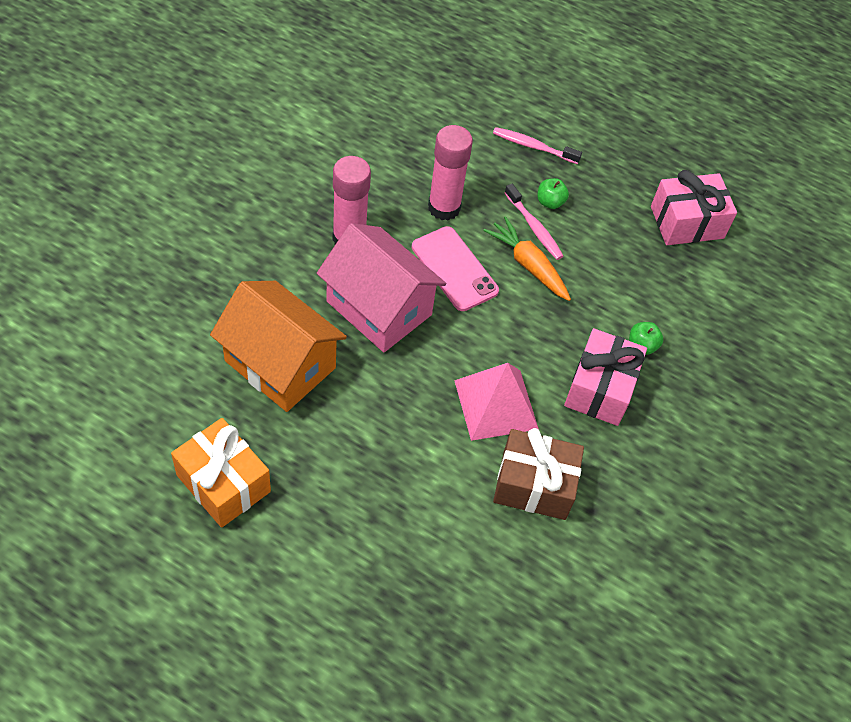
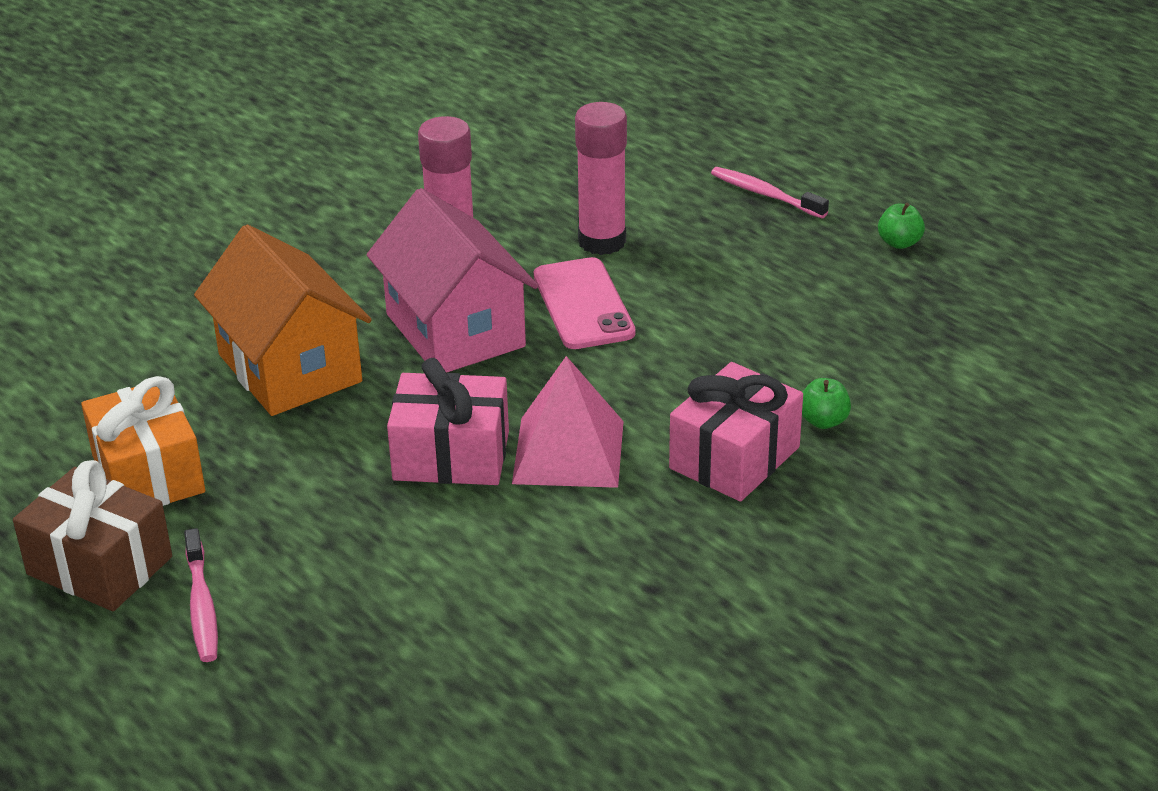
camera: 25 degrees right, 20 degrees down
orange carrot [483,216,571,301] -> none
brown gift [493,428,584,520] -> brown gift moved to [13,460,172,611]
pink toothbrush [505,184,563,260] -> pink toothbrush moved to [184,528,218,662]
green apple [537,178,569,209] -> green apple moved to [878,203,925,249]
pink gift [651,170,737,245] -> pink gift moved to [387,358,509,485]

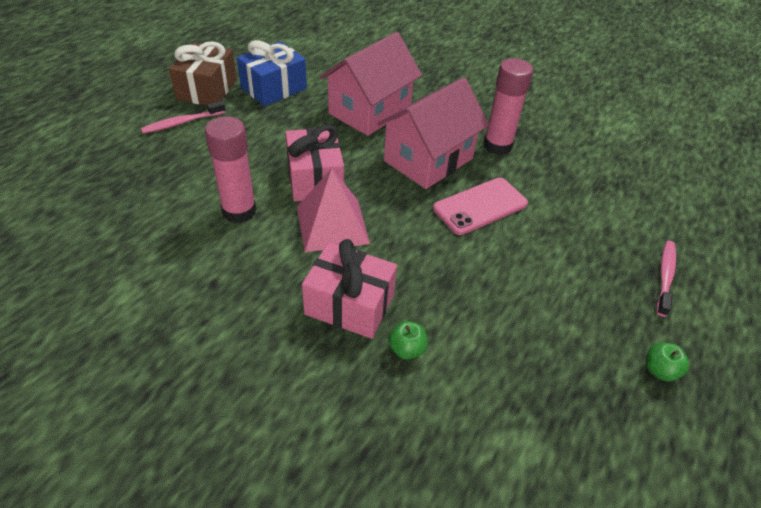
camera: 70 degrees right, 10 degrees up
orange gift [81,376,205,506] -> blue gift [237,40,307,106]
orange house [194,225,372,416] -> pink house [320,32,422,136]
pink glue stick [575,102,627,255] -> pink glue stick moved to [205,116,256,223]

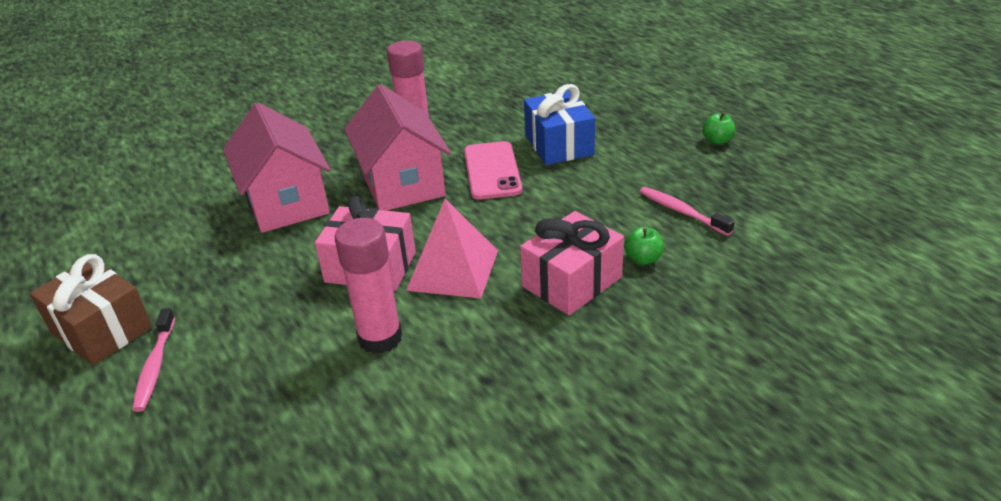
camera: 60 degrees left, 10 degrees down
blue gift [237,40,307,106] -> blue gift moved to [524,84,595,165]
pink toothbrush [657,241,676,317] -> pink toothbrush moved to [640,187,735,236]

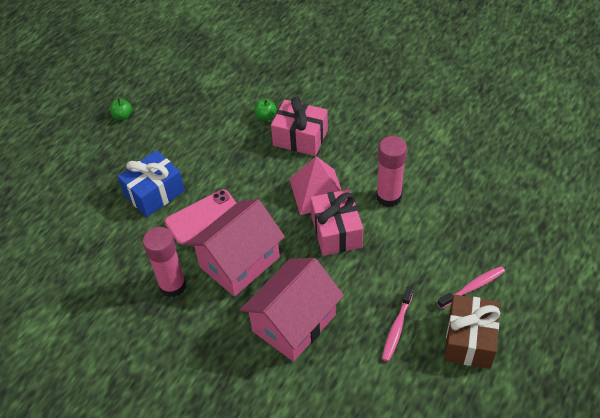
camera: 115 degrees left, 15 degrees up
pink toothbrush [640,187,735,236] -> pink toothbrush moved to [382,287,413,362]

